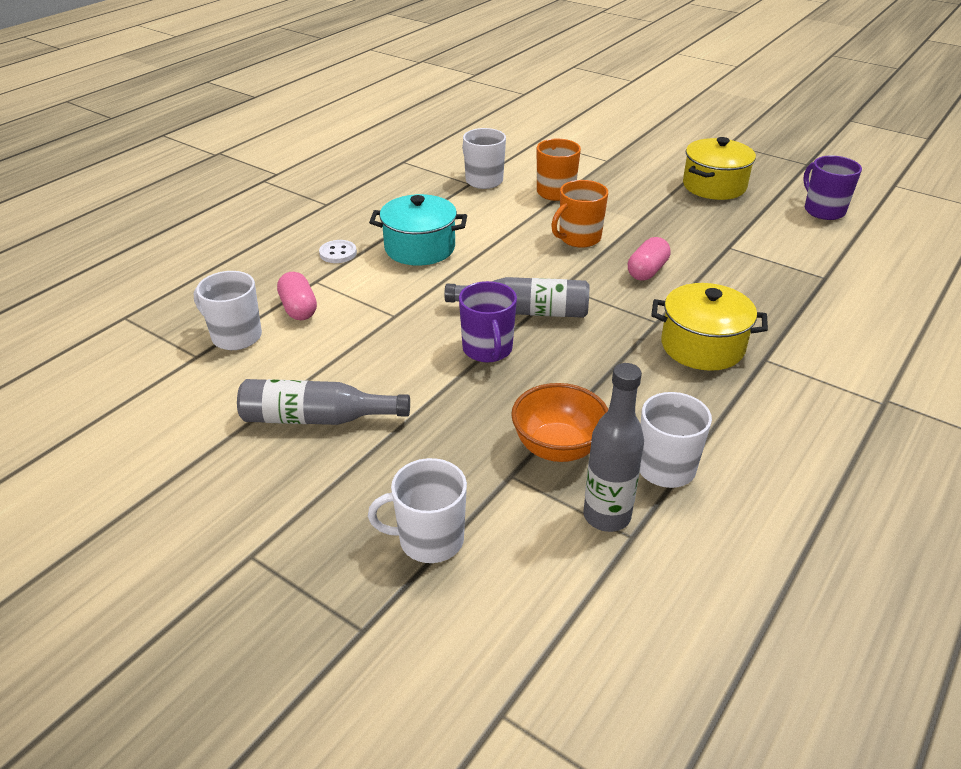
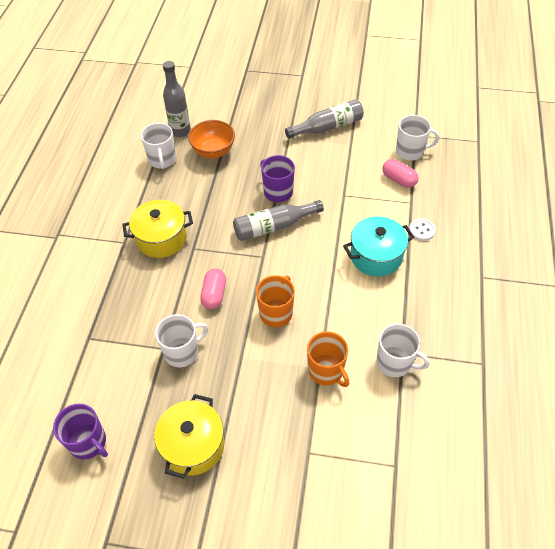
camera: 155 degrees right, 15 degrees up
white mug [368,458,467,563] -> white mug moved to [155,314,208,367]

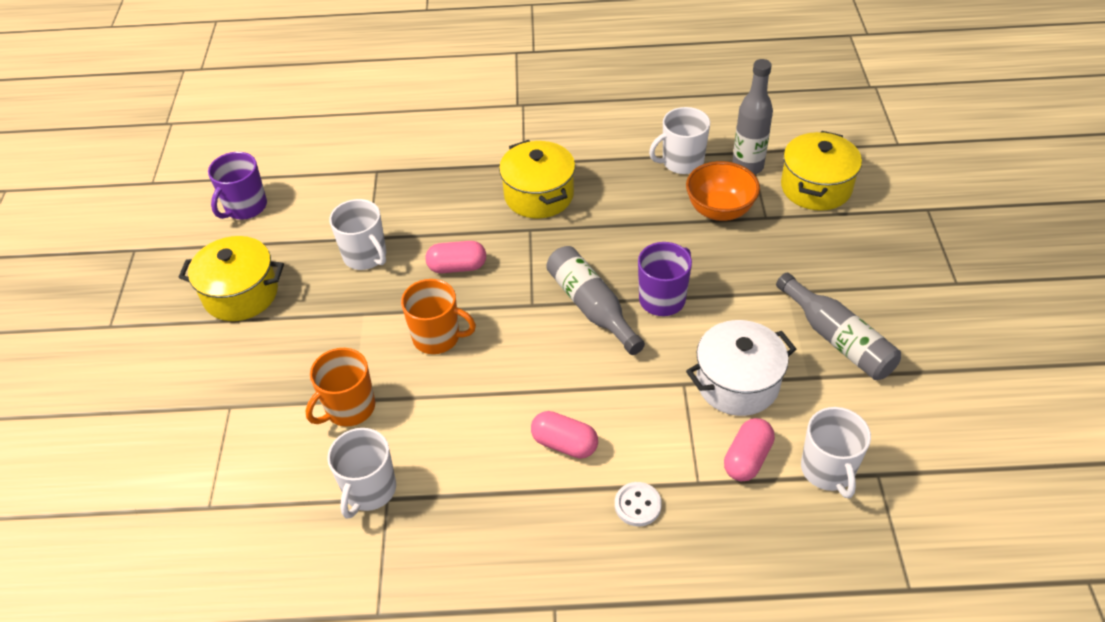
camera: 80 degrees right, 5 degrees down
turquoise pot [343,216,414,277] -> pink capsule [531,411,598,459]
none -> white pot [686,320,796,416]
none -> yellow pot [781,131,862,211]

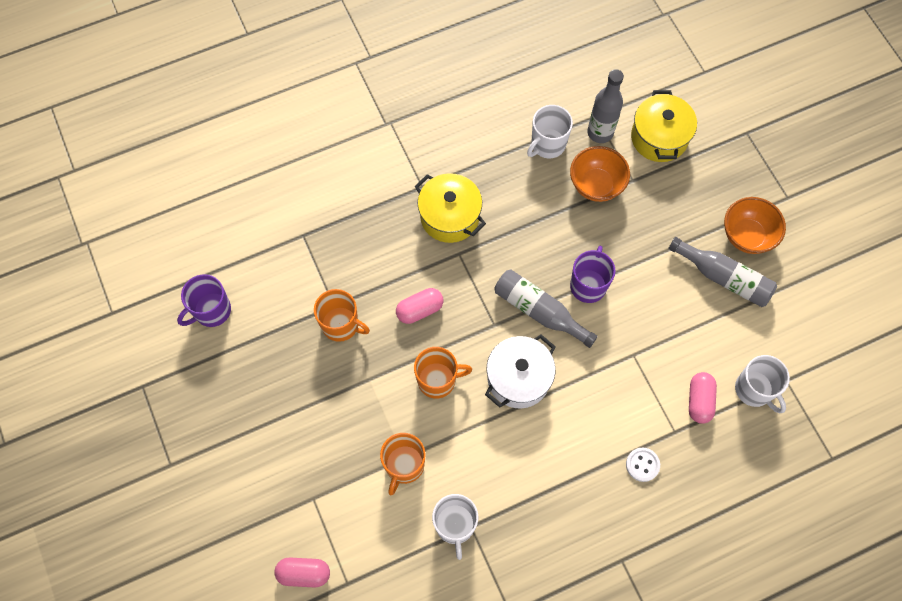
camera: 25 degrees left, 20 degrees up
yellow pot [178,236,284,321] -> none
purple mug [208,152,267,220] -> purple mug turned 45 degrees clockwise [177,274,231,327]
white mug [329,199,386,270] -> orange mug [314,289,370,342]
pink capsule [531,411,598,459] -> pink capsule moved to [274,558,330,587]
white pot [686,320,796,416] -> white pot moved to [485,334,556,408]
none -> orange bowl [724,197,786,254]

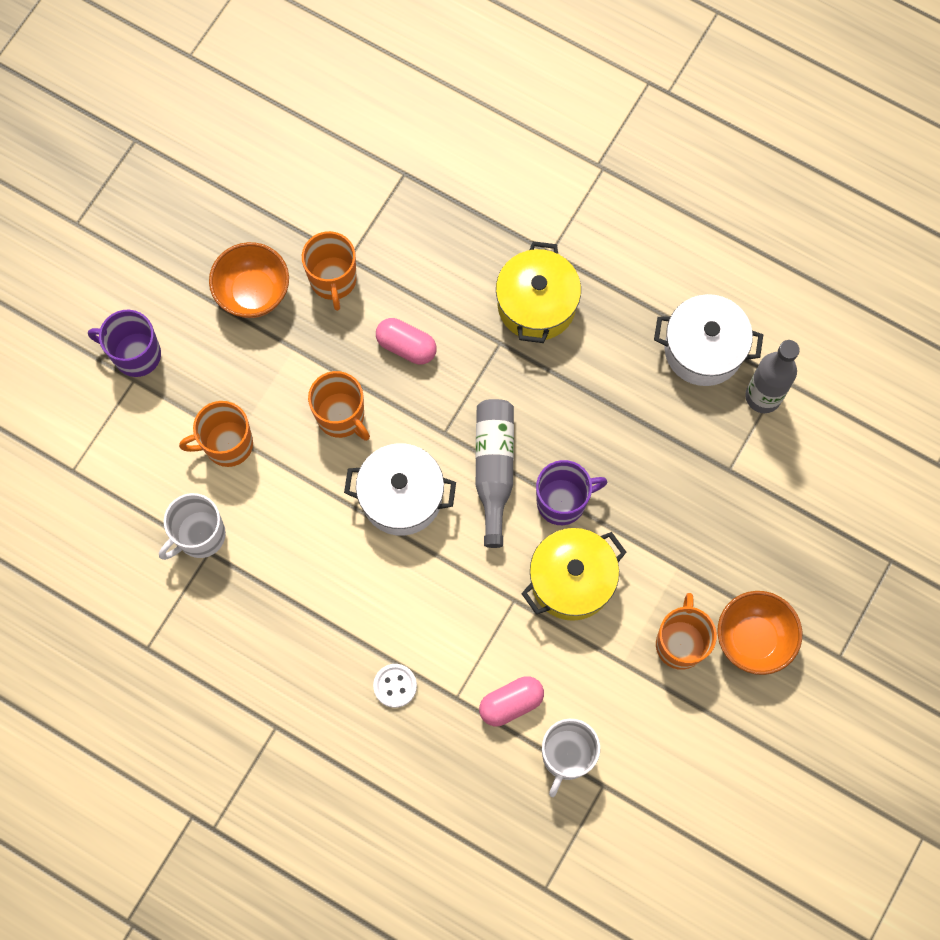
camera: 55 degrees right, 5 degrees up
purple mug [177,274,231,327] -> purple mug moved to [88,310,161,377]
pink capsule [274,558,330,587] -> none
white mug [527,105,573,158] -> white pot [654,294,763,386]
orange bowl [570,146,630,202] -> orange bowl moved to [209,242,289,318]
yellow pot [631,90,697,162] -> yellow pot moved to [521,528,626,621]
grey bottle [668,237,777,307] -> orange mug [656,593,717,670]

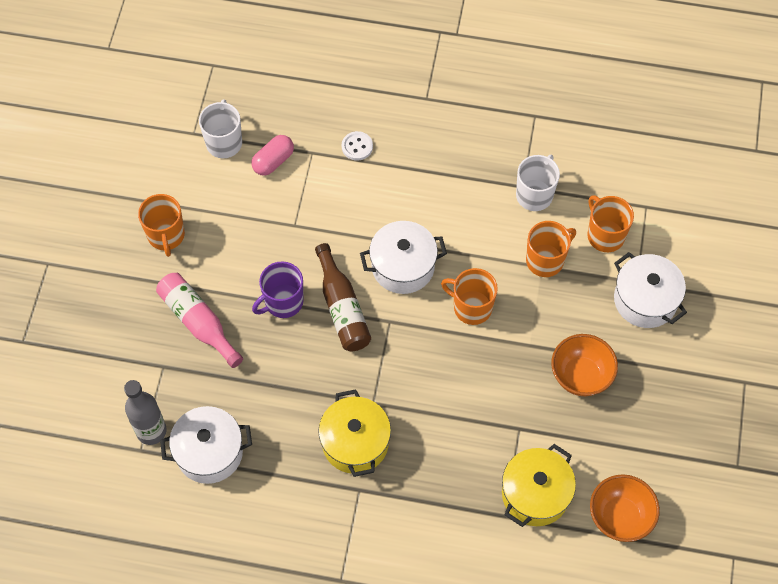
camera: 160 degrees right, 10 degrees down
purple mug [88,310,161,377] -> white pot [614,252,687,328]
orange mug [302,231,357,311] -> orange mug moved to [588,195,634,252]
pink capsule [376,318,437,365] -> none
grey bottle [476,399,514,548] -> brown bottle [315,243,371,351]
yellow pot [521,528,626,621] -> yellow pot moved to [502,444,576,527]
orange bowl [717,591,802,675] -> orange bowl moved to [590,474,660,542]
none -> pink bottle [156,273,243,368]

